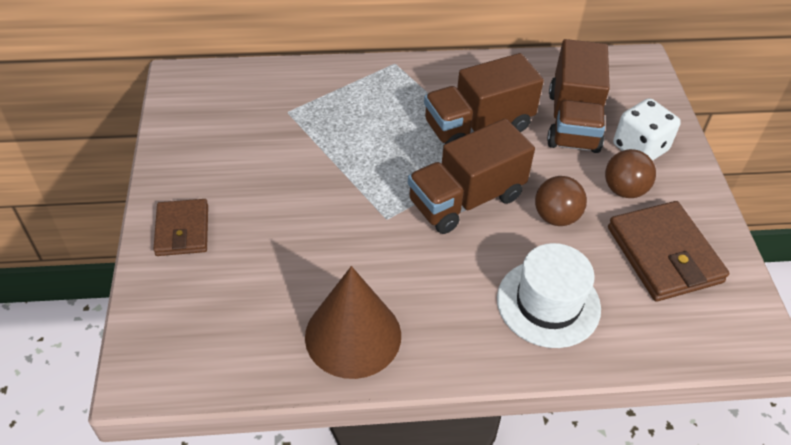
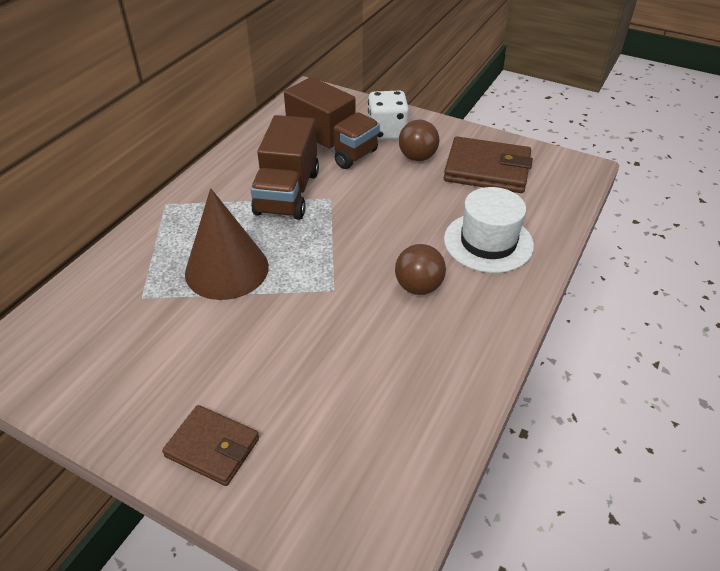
camera: 55 degrees left, 5 degrees down
brown cone [305,266,401,379] -> brown cone moved to [185,188,269,300]
brown truck [408,119,535,234] -> none
brown ball [535,176,587,226] -> brown ball moved to [395,244,446,295]

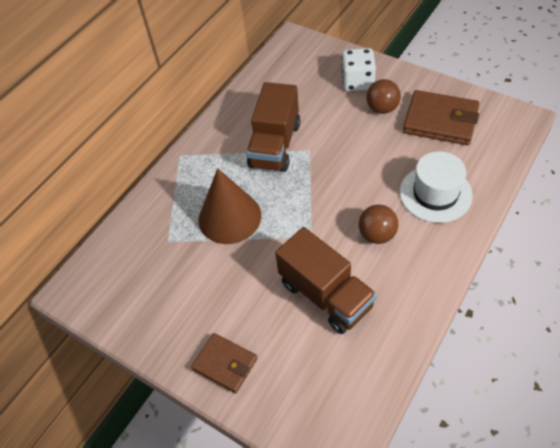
camera: 10 degrees right, 10 degrees up
brown truck [284,77,380,169] -> brown truck moved to [275,227,377,334]

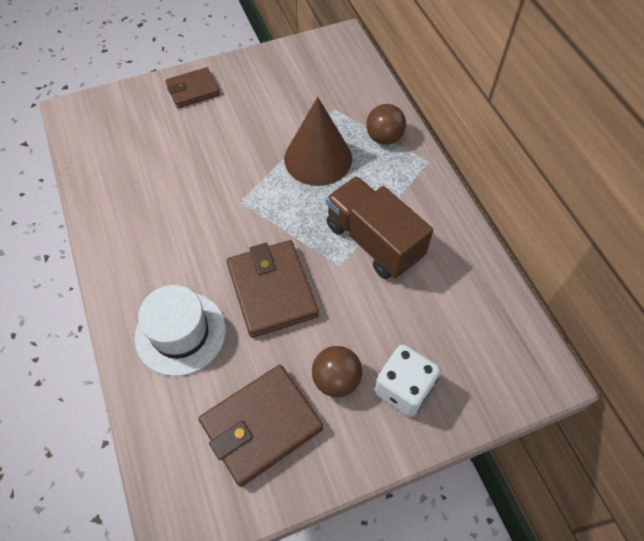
camera: 120 degrees right, 5 degrees up
brown truck [275,227,377,334] -> none
brown ball [359,205,398,244] -> brown ball moved to [366,104,406,145]
none -> brown wallet [227,240,319,338]

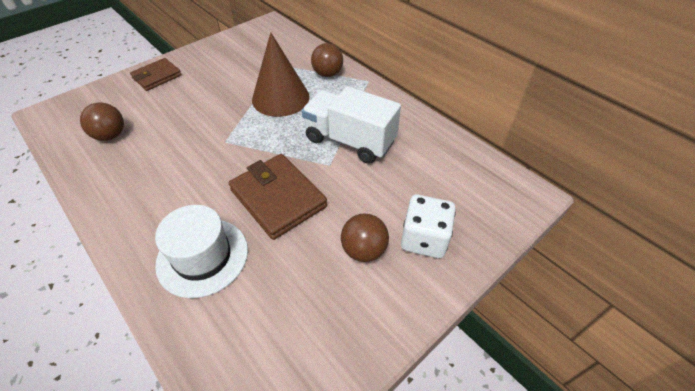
camera: 20 degrees left, 10 degrees down
brown wallet [199,365,323,487] -> none
brown truck [326,176,433,279] -> white truck [302,86,401,164]
none -> brown ball [80,102,124,141]

